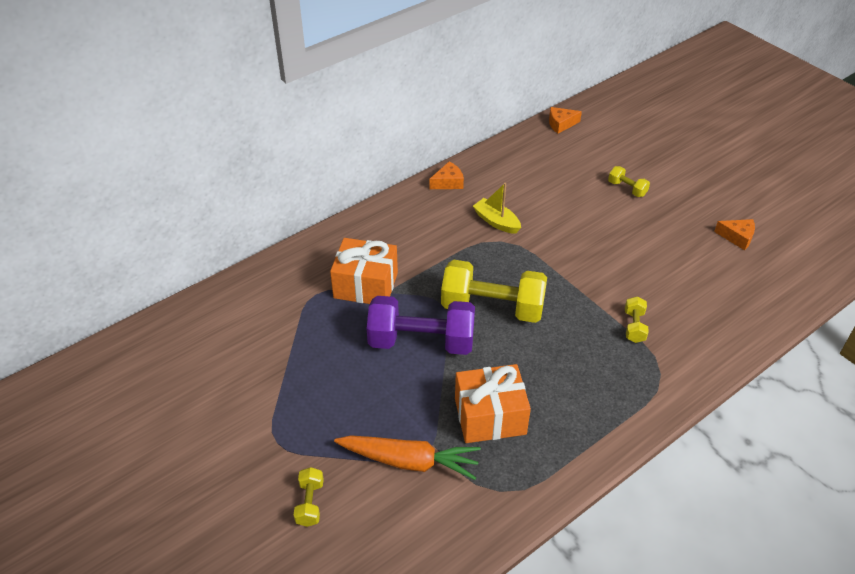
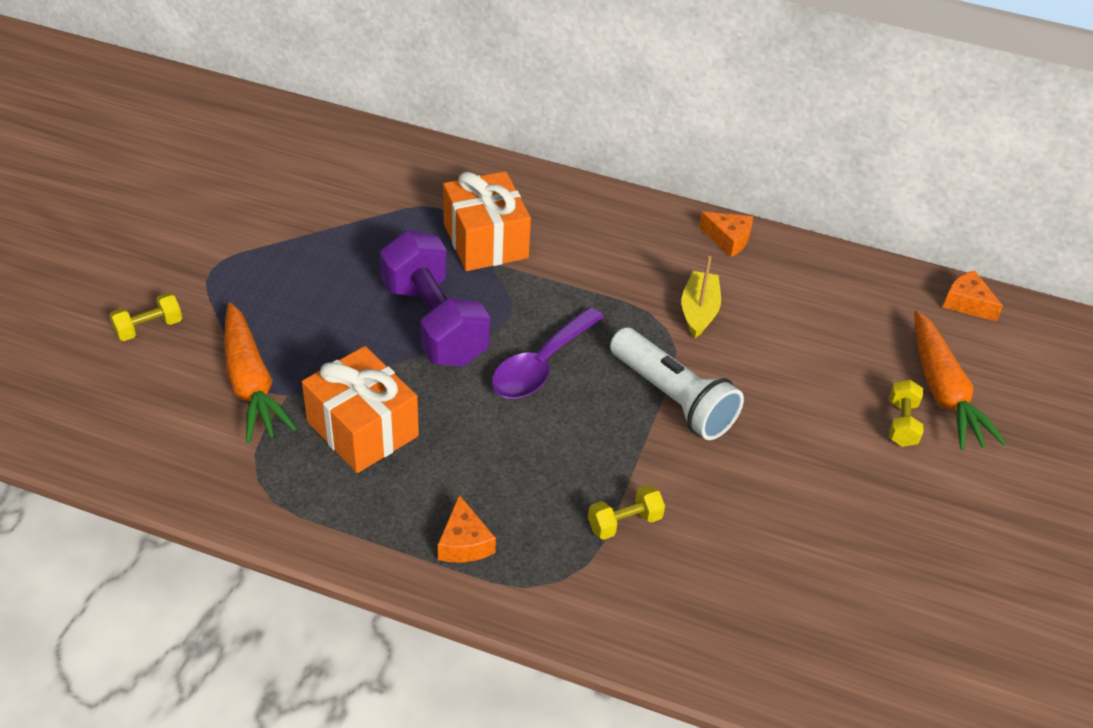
camera: 55 degrees right, 0 degrees up
yellow dumbbell [441,260,547,323] -> purple spoon [492,307,604,399]
orange cheese [714,219,755,250] -> orange cheese moved to [438,495,496,563]
none -> white flashlight [610,328,744,440]
none -> orange carrot [915,310,1007,450]

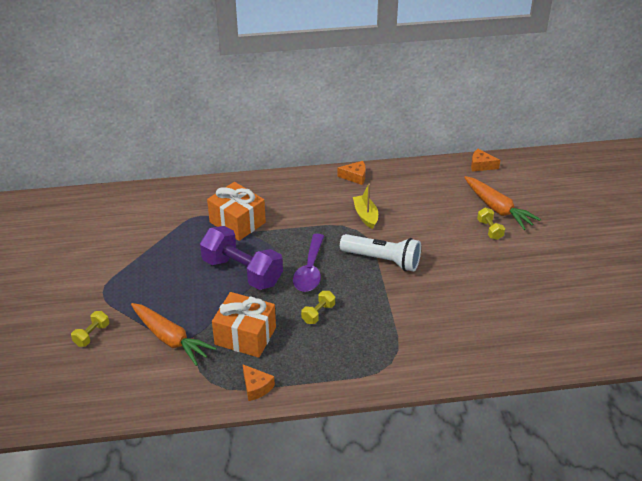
camera: 25 degrees left, 5 degrees down
orange cheese [438,495,496,563] -> orange cheese moved to [243,365,275,401]
yellow dumbbell [588,485,665,540] -> yellow dumbbell moved to [301,291,335,324]

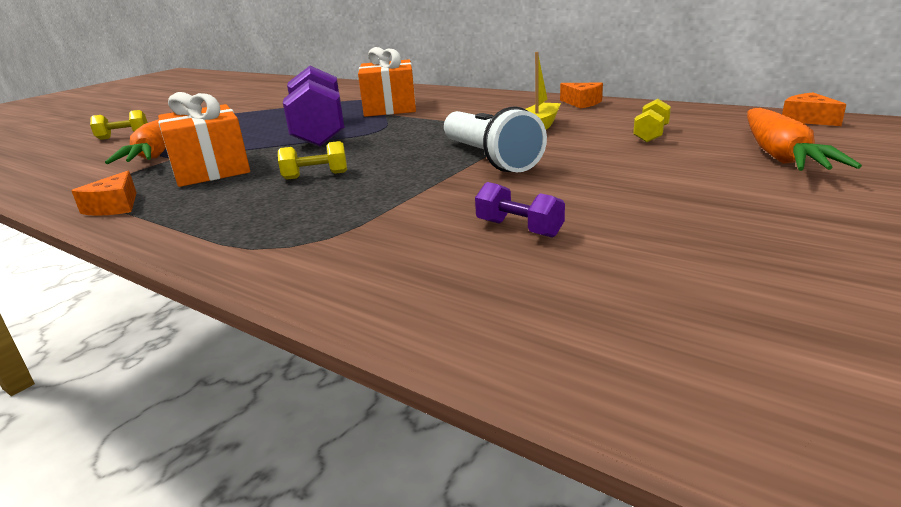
camera: 45 degrees right, 15 degrees down
purple spoon [293,234,324,292] -> none
yellow dumbbell [477,207,505,240] -> yellow dumbbell moved to [633,99,671,143]
none -> purple dumbbell [475,182,565,238]

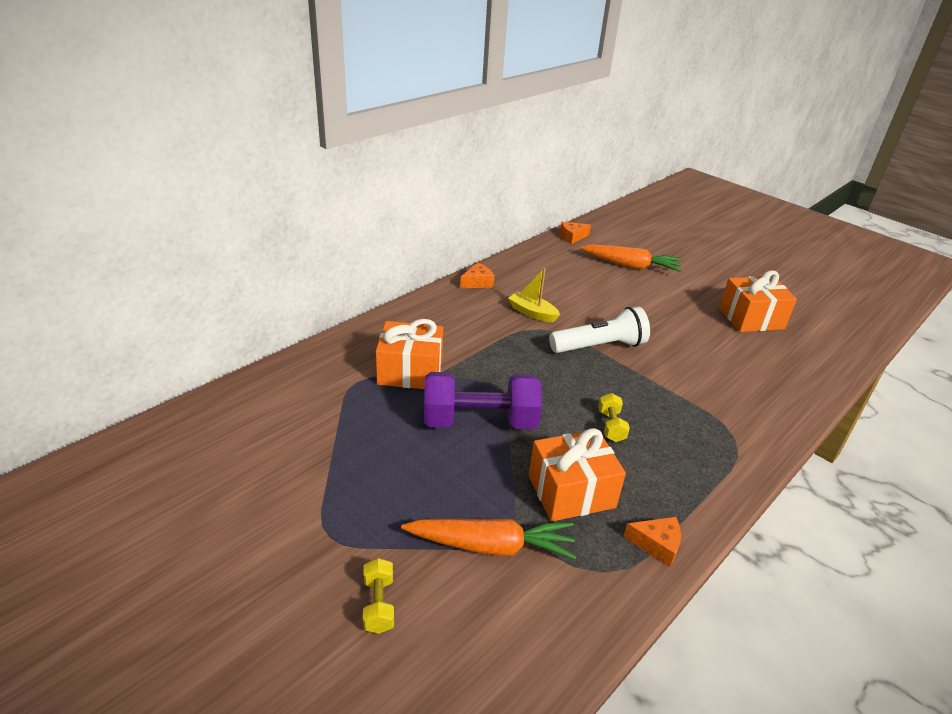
camera: 85 degrees left, 10 degrees up
purple dumbbell [475,182,565,238] -> none
yellow dumbbell [633,99,671,143] -> none
none -> orange gift [719,271,797,332]

